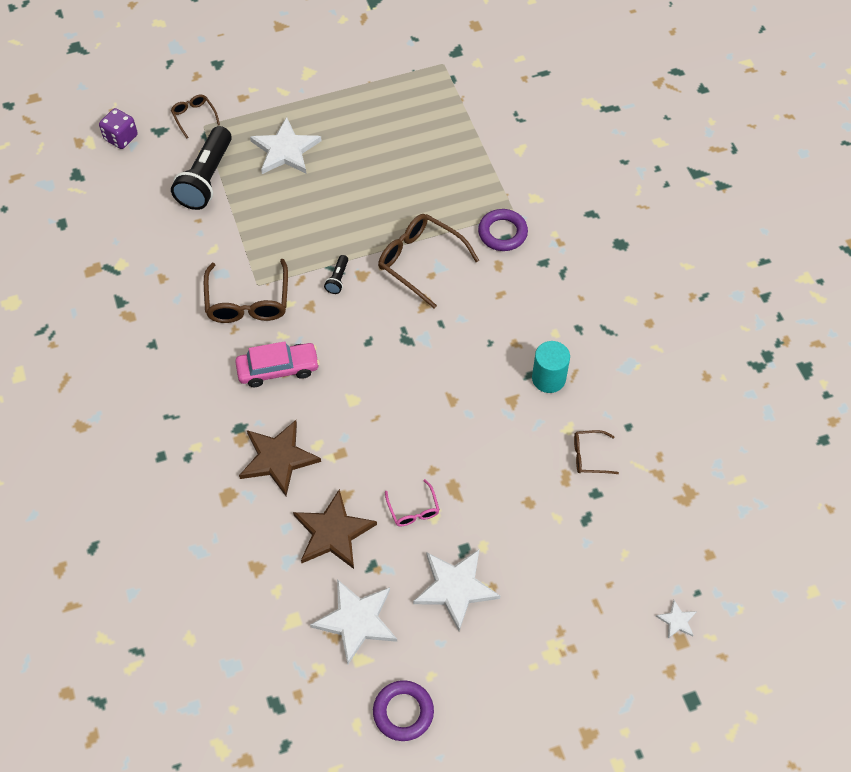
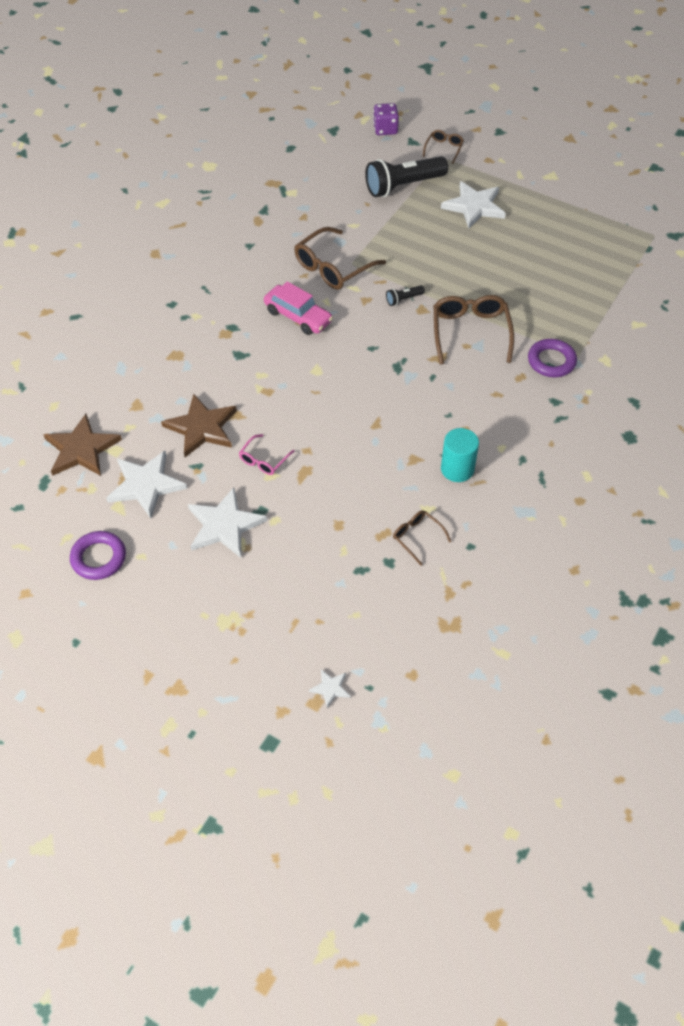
camera: 50 degrees right, 5 degrees down
brown star [239,420,321,496] -> brown star moved to [43,414,122,476]

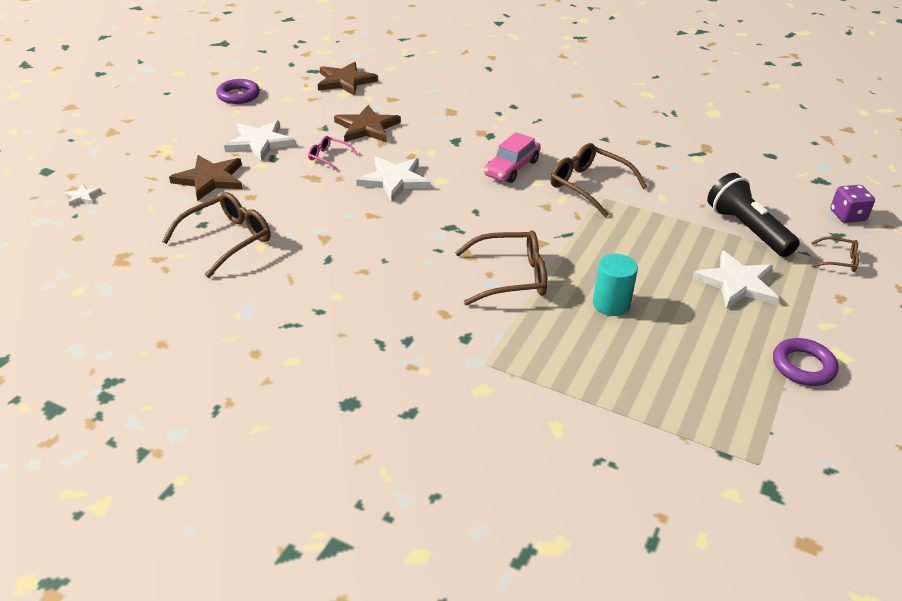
camera: 85 degrees right, 15 degrees down
white star [106,451,187,518] -> white star moved to [356,157,430,202]
black flashlight [386,285,425,306] -> none
brown glasses [393,510,451,566] -> brown glasses [162,192,271,278], size x1.89
turquoise cylinder [441,428,479,482] -> turquoise cylinder moved to [593,254,638,316]
purple ring [528,339,577,377] -> purple ring moved to [773,338,839,386]
none -> brown star [169,155,243,201]

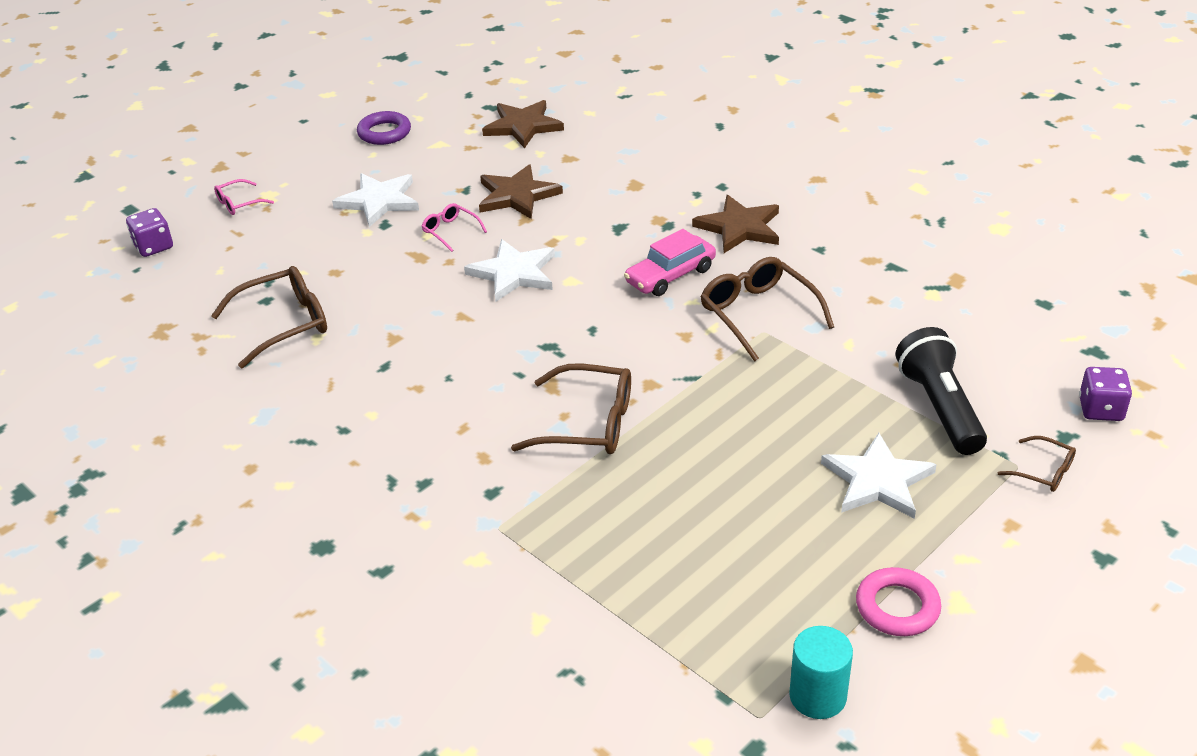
camera: 20 degrees right, 0 degrees up
white star [64,184,102,206] -> purple dice [126,208,173,257]
brown star [169,155,243,201] -> brown star moved to [692,195,779,253]
turquoise cylinder [593,254,638,316] -> turquoise cylinder moved to [789,626,853,719]
purple ring [773,338,839,386] -> pink ring [856,567,941,636]
none -> pink glasses [214,179,274,215]

